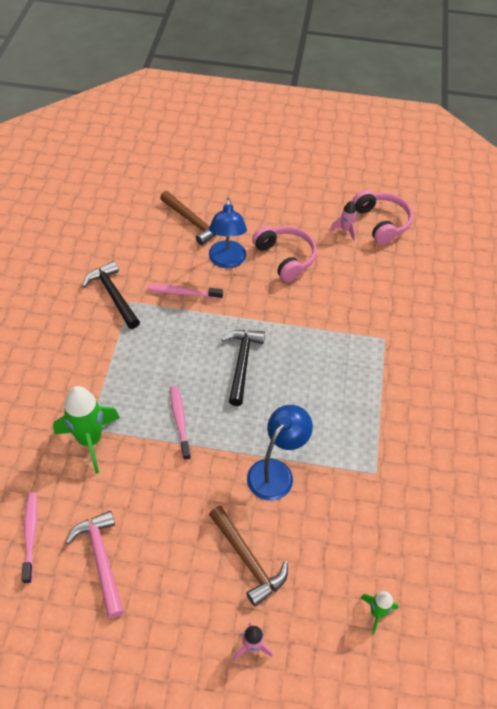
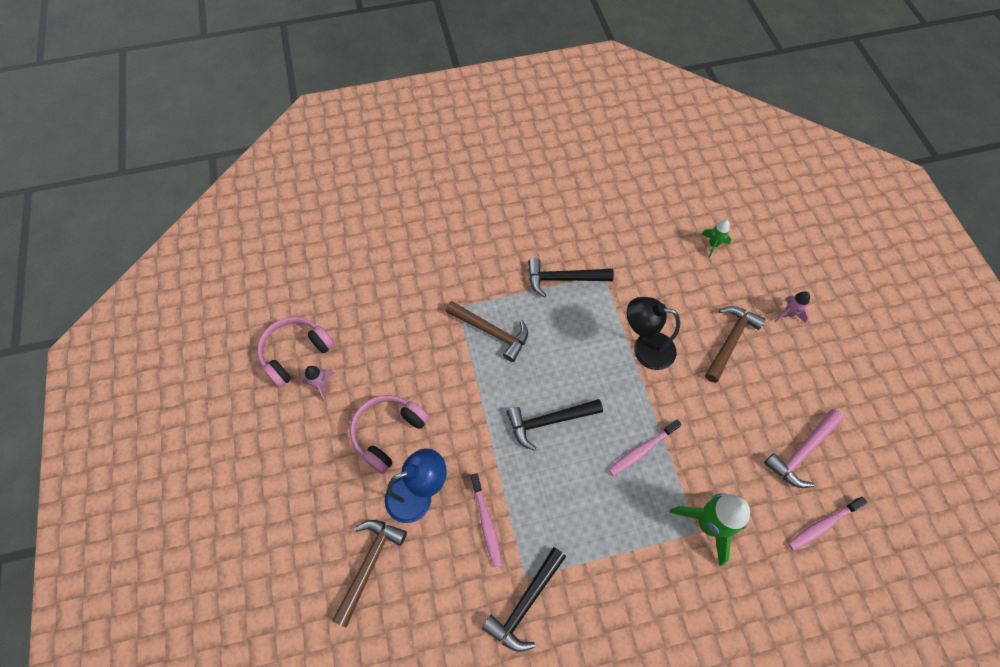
camera: 110 degrees left, 10 degrees up
blue lamp [247,405,313,500] -> black lamp [627,297,680,370]
none -> brown hammer [446,301,528,362]
none -> black hammer [528,258,614,297]

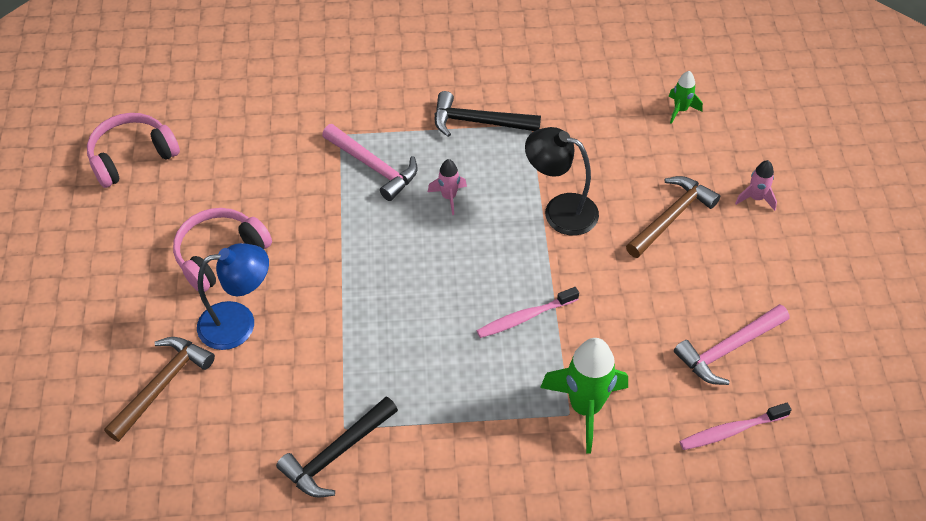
camera: 10 degrees right, 10 degrees down
pink rocket [302,366,335,402] -> pink rocket moved to [428,159,467,215]
brown hammer [446,301,528,362] -> pink hammer [322,124,418,201]
pink toothbrush [471,473,502,568] -> none
black hammer [507,399,603,451] -> none

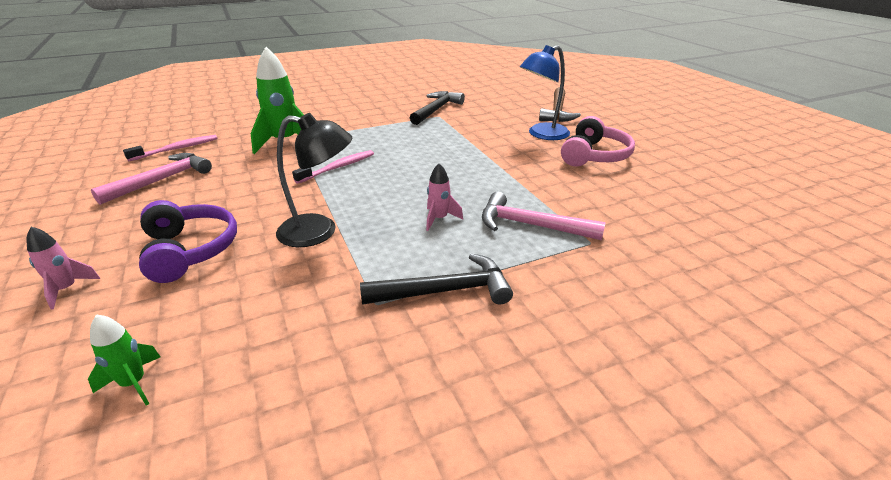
camera: 160 degrees right, 20 degrees down
pink headphones [87,113,180,188] -> none
brown hammer [626,176,720,258] -> purple headphones [139,200,237,283]

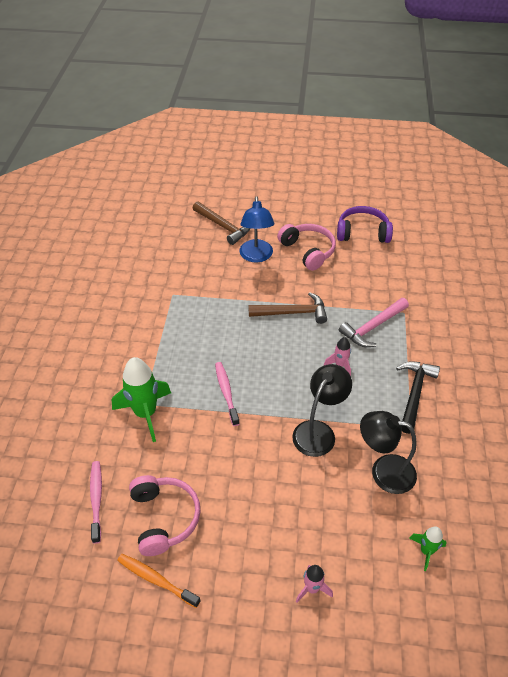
camera: 60 degrees left, 15 degrees up
pink hammer [91,153,212,205] -> pink headphones [129,475,201,556]
purple headphones [139,200,237,283] -> purple headphones moved to [337,206,393,243]
black hammer [410,91,465,125] -> none
none -> orange toothbrush [117,554,201,608]
none -> brown hammer [248,292,327,324]
none -> black lamp [360,411,417,494]

